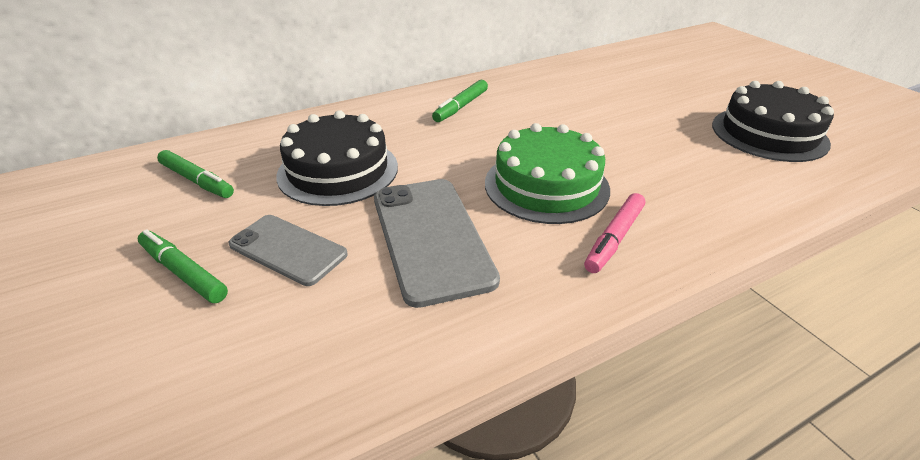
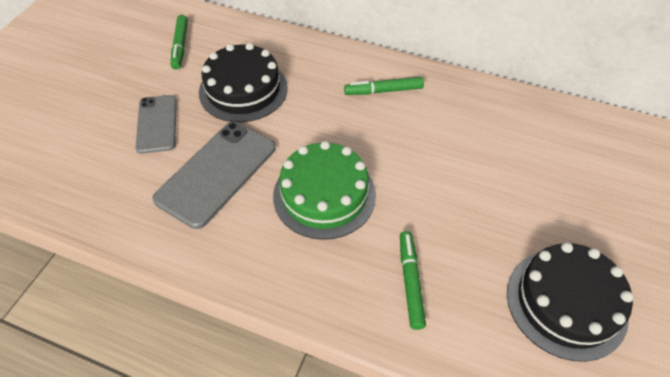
camera: 50 degrees right, 15 degrees up
green marker [138,229,228,303] -> green marker moved to [400,231,426,330]
pink marker [584,193,645,273] -> none

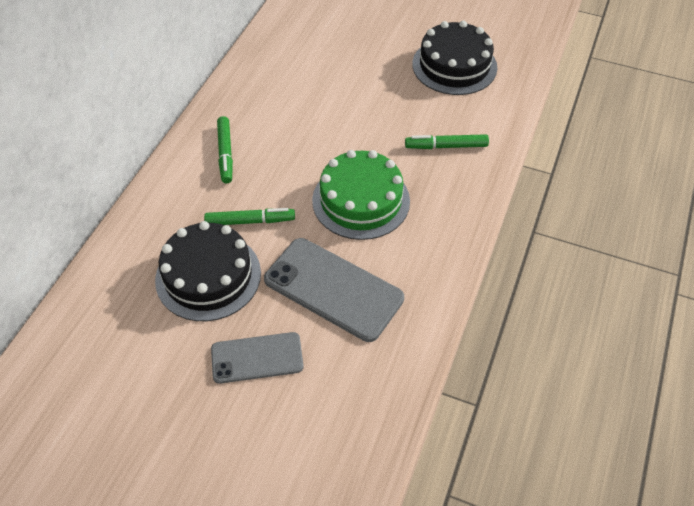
camera: 90 degrees left, 0 degrees up
green marker [171,15,188,70] -> green marker moved to [204,208,295,225]

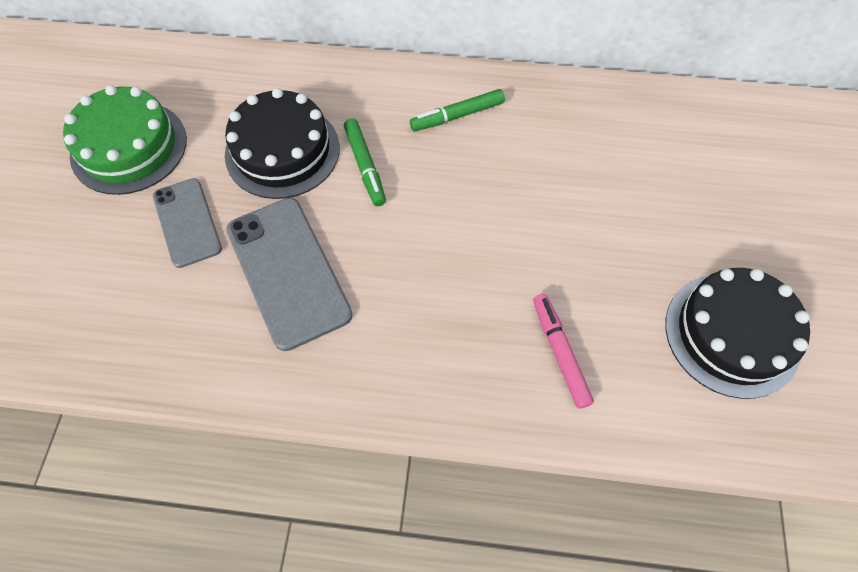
camera: 75 degrees right, 10 degrees up
grey phone [264,238,404,342] -> grey phone turned 45 degrees counterclockwise [226,198,353,351]
green cake [312,150,410,240] -> green cake moved to [63,85,187,195]
green marker [405,134,489,149] -> pink marker [533,294,594,409]

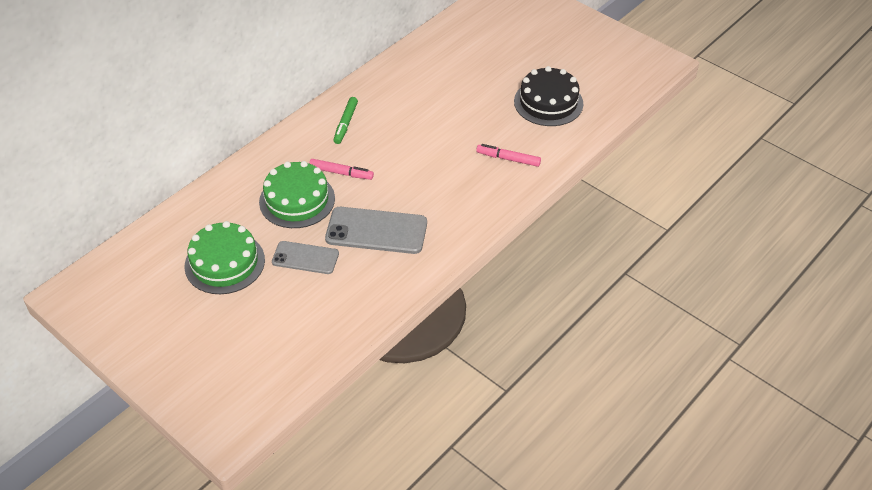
camera: 55 degrees left, 15 degrees down
black cake [225,88,340,199] -> green cake [259,161,335,228]
green marker [344,118,386,206] -> pink marker [309,159,374,180]

